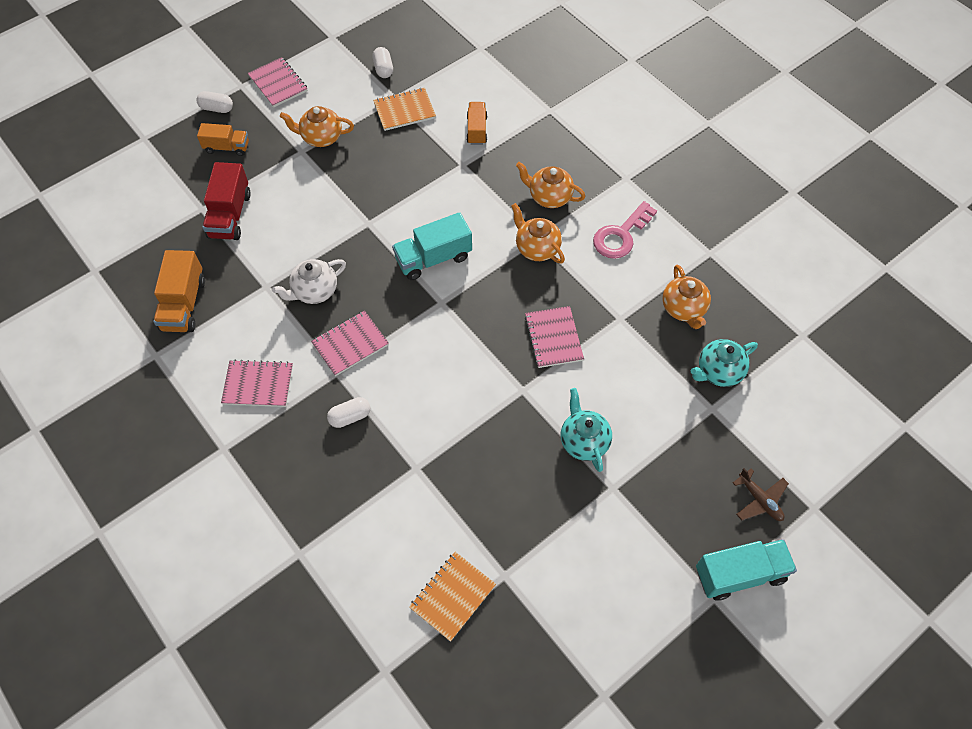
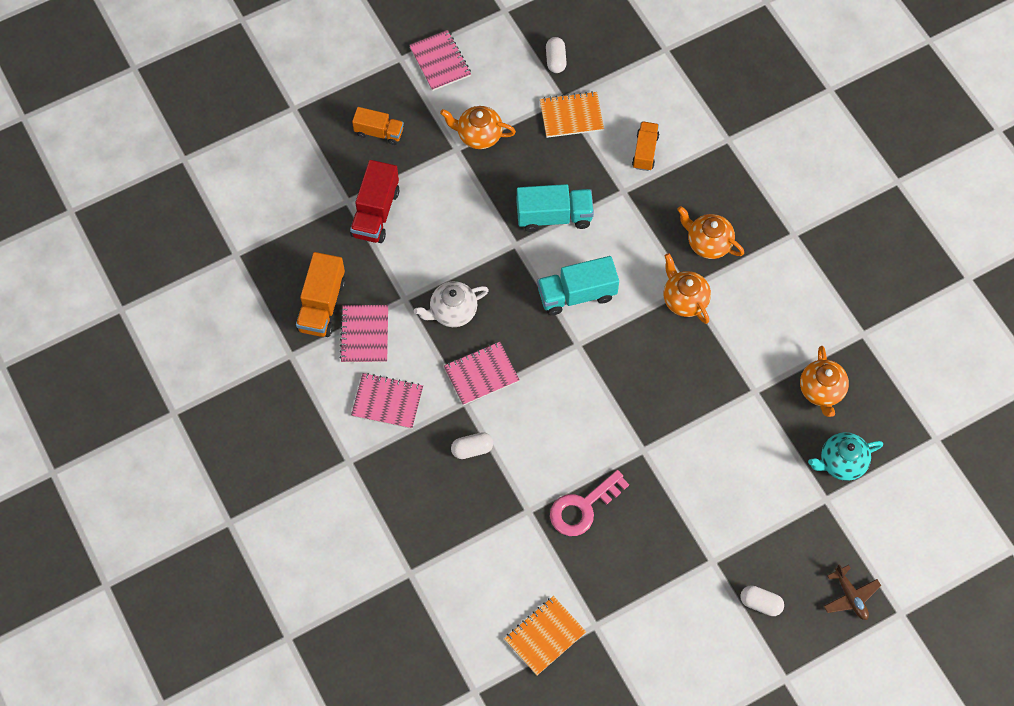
camera: 10 degrees right, 5 degrees up
white capsule [197,91,233,113] -> white capsule moved to [740,585,784,616]
pink notebook [524,306,584,368] -> pink notebook moved to [339,305,388,363]
turquoise teapot [561,388,612,472] -> none
pink key [593,201,657,259] -> pink key moved to [550,470,629,536]
turquoise truck [696,539,797,601] -> turquoise truck moved to [517,184,594,232]

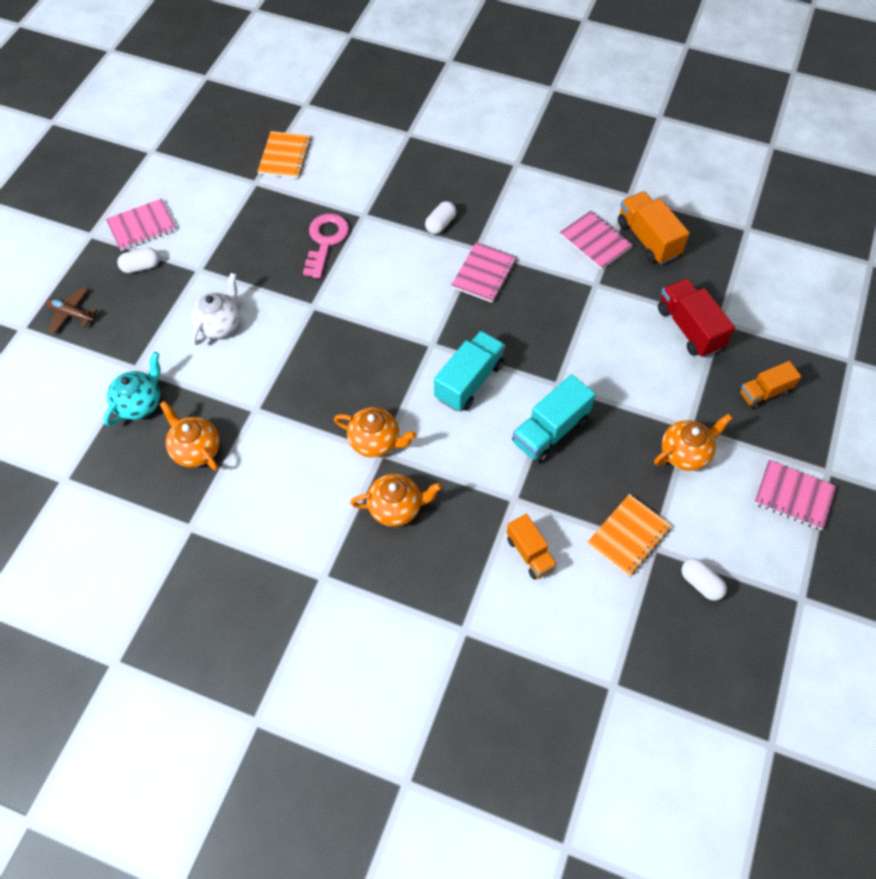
camera: 140 degrees right, 5 degrees down
pink notebook [351,373,423,429] -> pink notebook moved to [106,198,177,251]
white teapot [414,281,489,327] -> white teapot moved to [190,273,240,345]

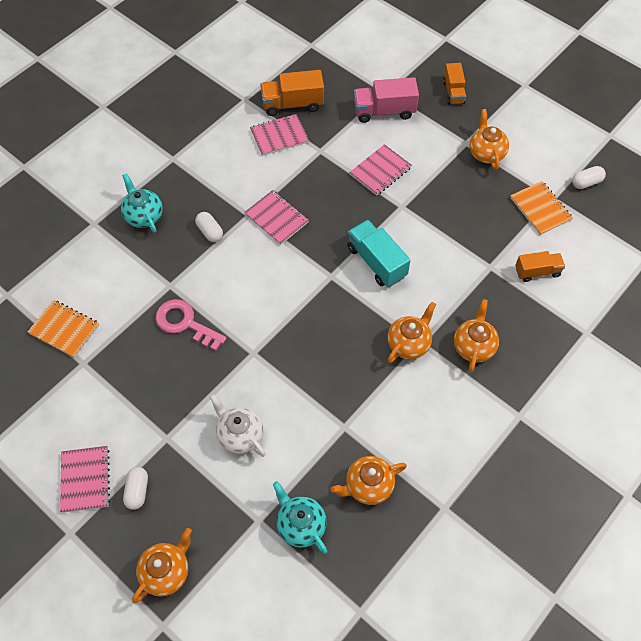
camera: 70 degrees left, 0 degrees up
brown plane [46,287,98,334] -> orange teapot [132,528,192,603]
turquoise truck [512,374,596,463] -> none
red truck [658,278,735,358] -> pink truck [354,77,419,123]
pink notebook [754,460,837,530] -> pink notebook moved to [349,144,412,196]
none -> turquoise teapot [121,173,163,233]

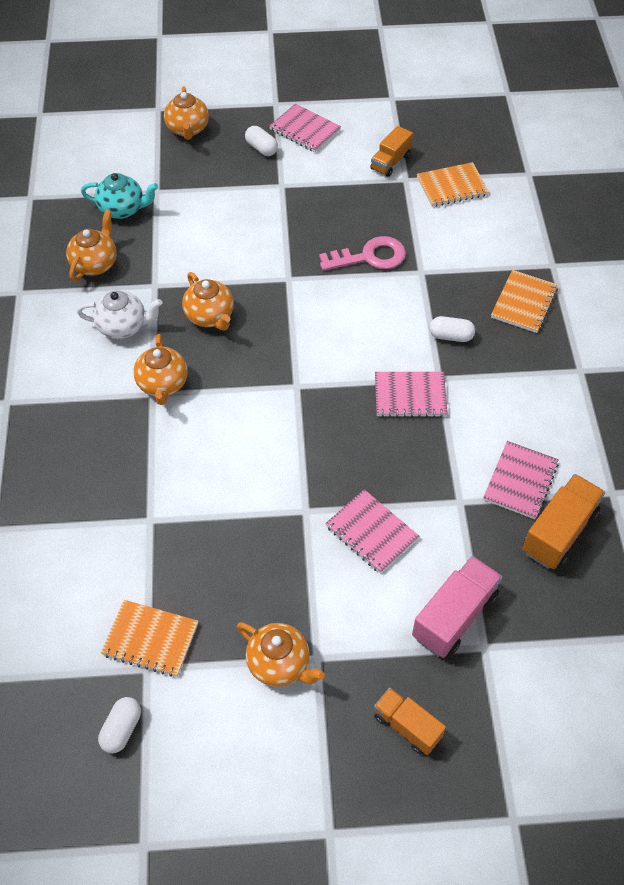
camera: 135 degrees right, 5 degrees down
turquoise teapot [121,173,163,233] -> orange notebook [491,270,558,333]
white teapot [209,394,266,457] -> white teapot moved to [77,290,163,339]
turquoise truck [347,220,410,287] -> none
pink notebook [349,144,412,196] -> pink notebook turned 45 degrees counterclockwise [325,489,419,574]
orange teapot [454,299,499,372] -> orange teapot moved to [182,272,234,330]
orange truck [516,251,565,282] -> orange truck moved to [370,126,413,177]

